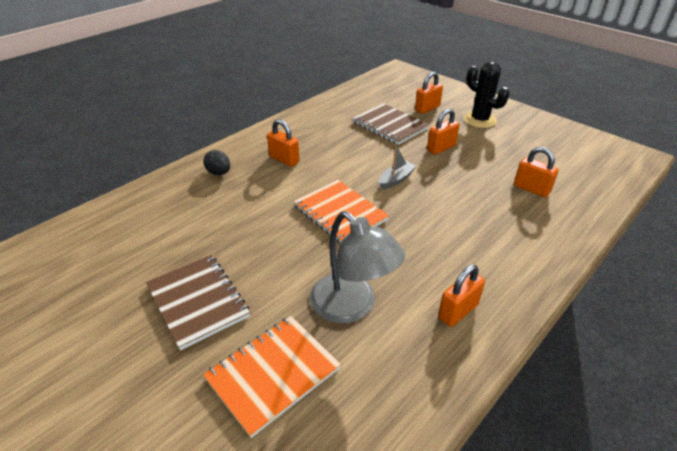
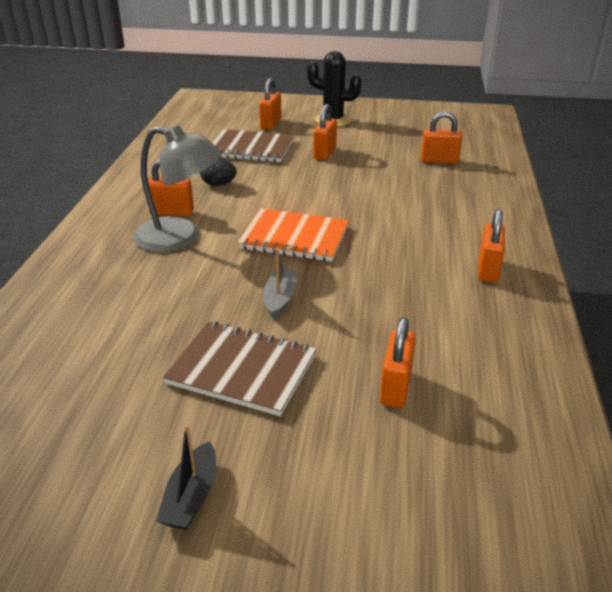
camera: 35 degrees left, 5 degrees down
orange notebook [203,316,341,438] -> orange padlock [380,317,416,408]
black egg [204,150,230,175] -> black egg moved to [200,158,237,186]
grey lamp [310,211,405,323] -> grey lamp moved to [133,124,222,252]
grey boat [379,145,416,189] -> grey boat moved to [263,248,297,320]
none -> black boat [156,424,216,530]

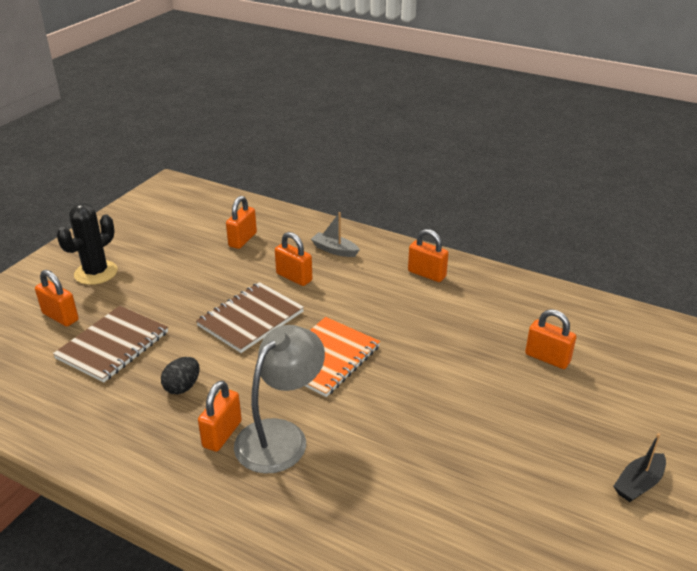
camera: 70 degrees left, 0 degrees up
black boat [156,424,216,530] -> black boat turned 105 degrees clockwise [613,433,666,502]
brown notebook [163,322,316,416] -> brown notebook moved to [196,282,304,353]
grey boat [263,248,297,320] -> grey boat moved to [311,212,360,257]
orange padlock [313,104,337,160] -> orange padlock moved to [275,232,312,286]

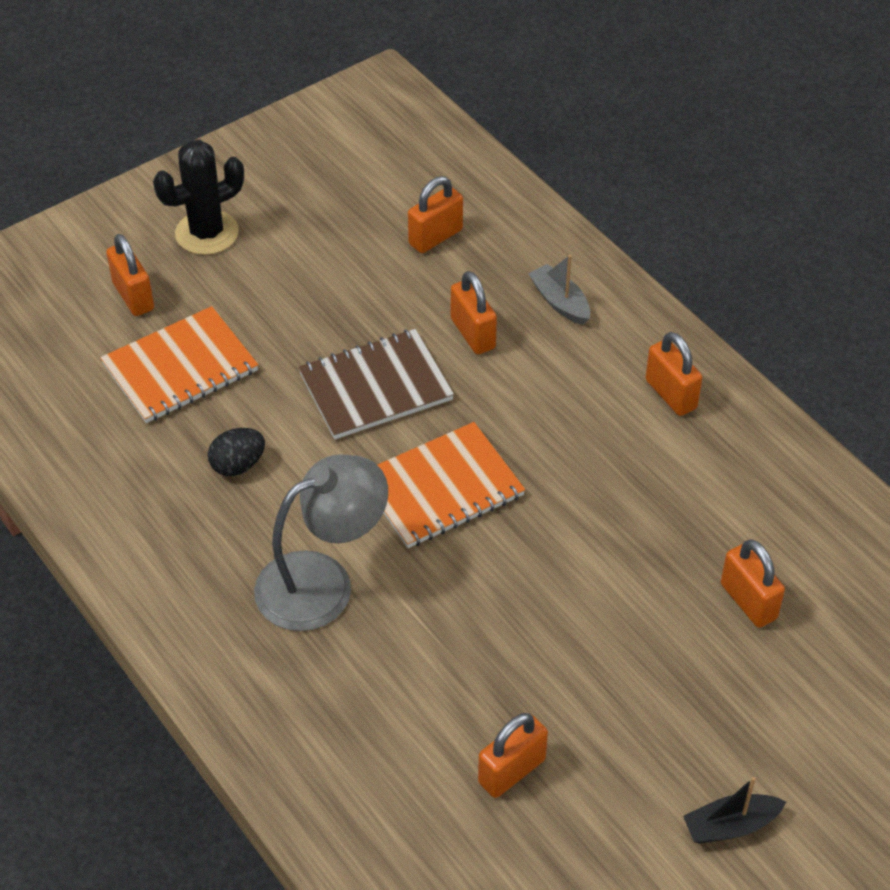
camera: 25 degrees right, 15 degrees up
brown notebook [53,306,168,383] -> orange notebook [100,306,259,423]
orange padlock [198,381,242,452] -> orange padlock moved to [478,713,548,798]

